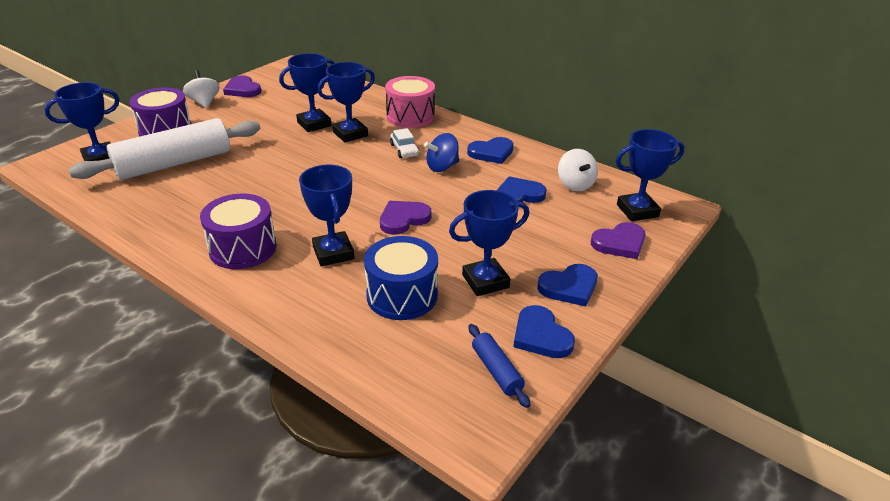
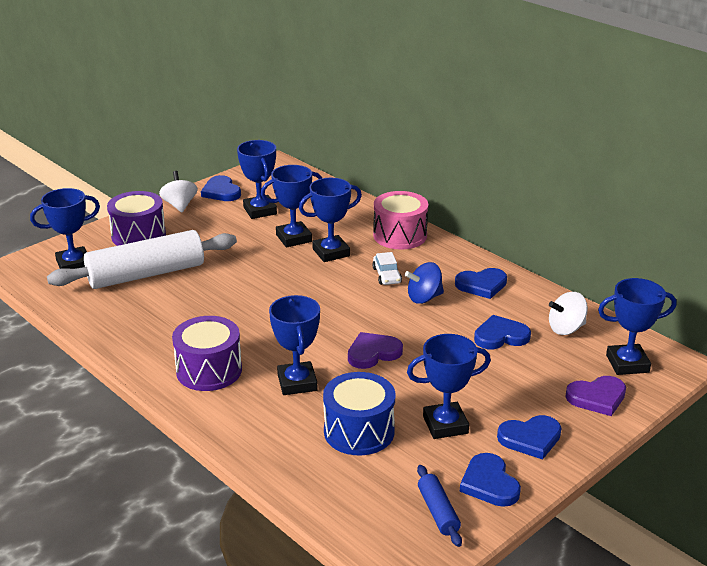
camera: 10 degrees right, 5 degrees down
purple heart [223,76,261,97] -> blue heart [201,175,241,201]
white spinning top [558,149,598,191] -> white spinning top turned 75 degrees clockwise [549,292,588,335]
none -> blue trophy [237,140,277,219]

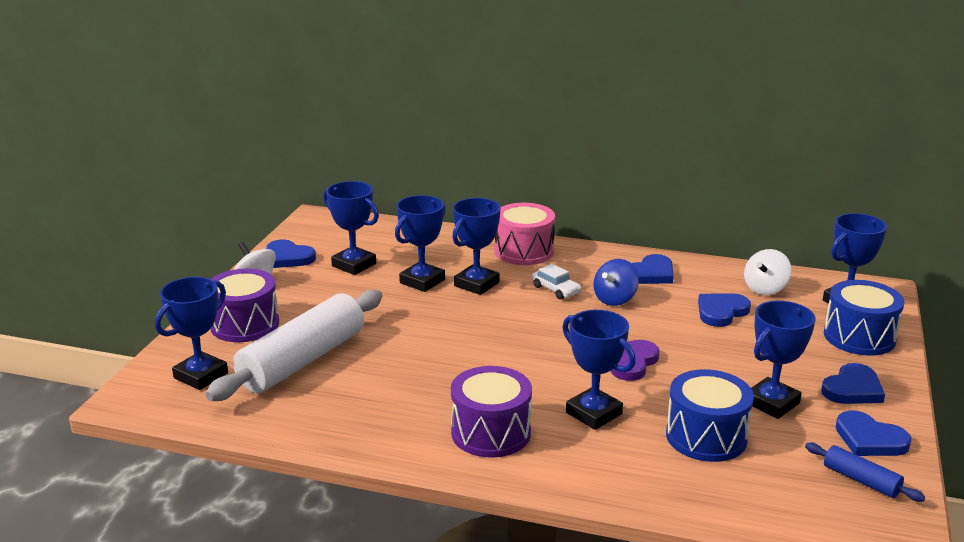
camera: 30 degrees left, 5 degrees down
purple heart [565,376,626,416] -> blue drum [824,280,904,356]

